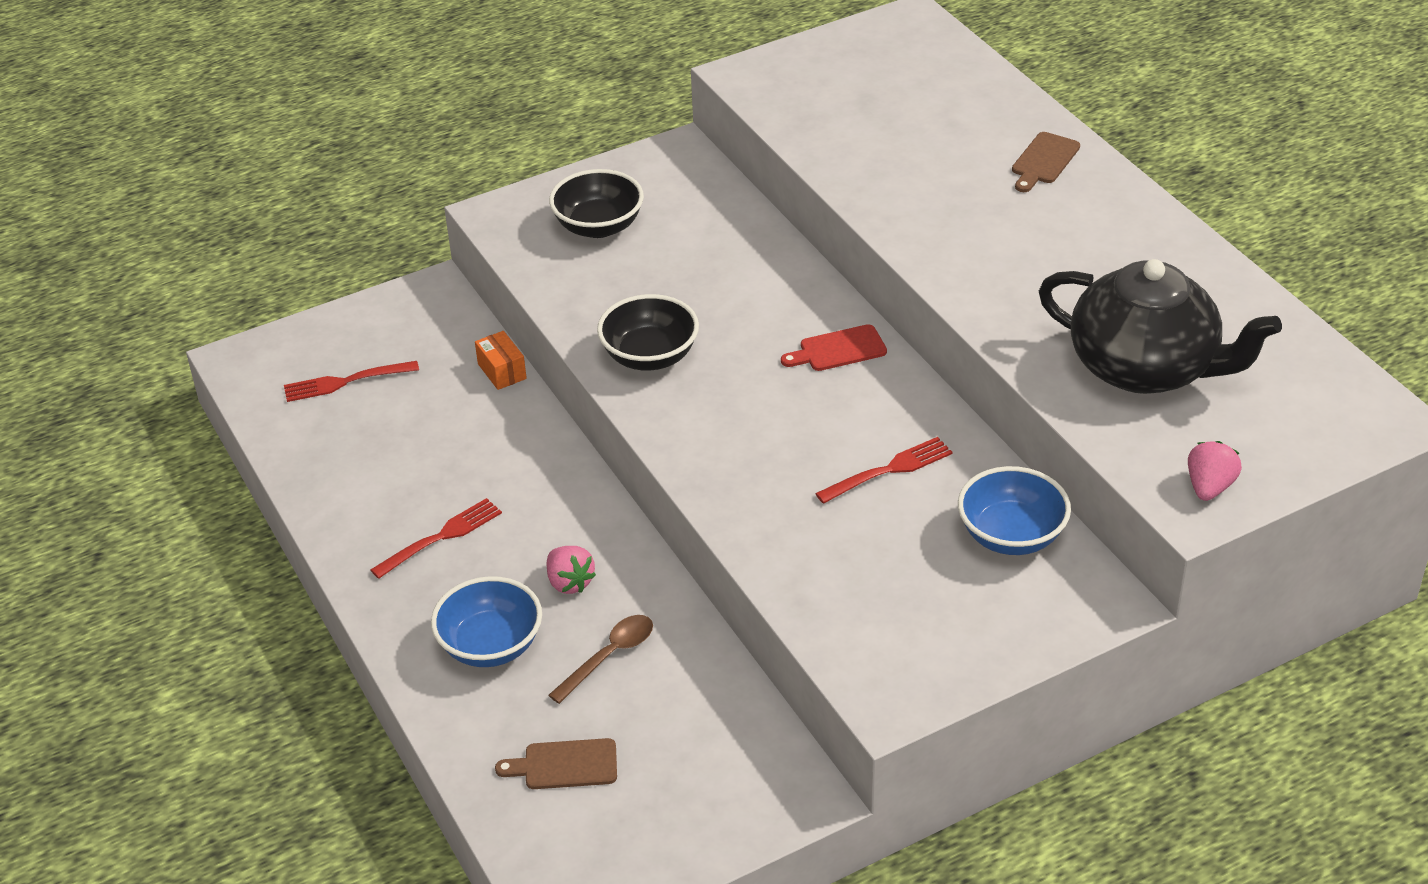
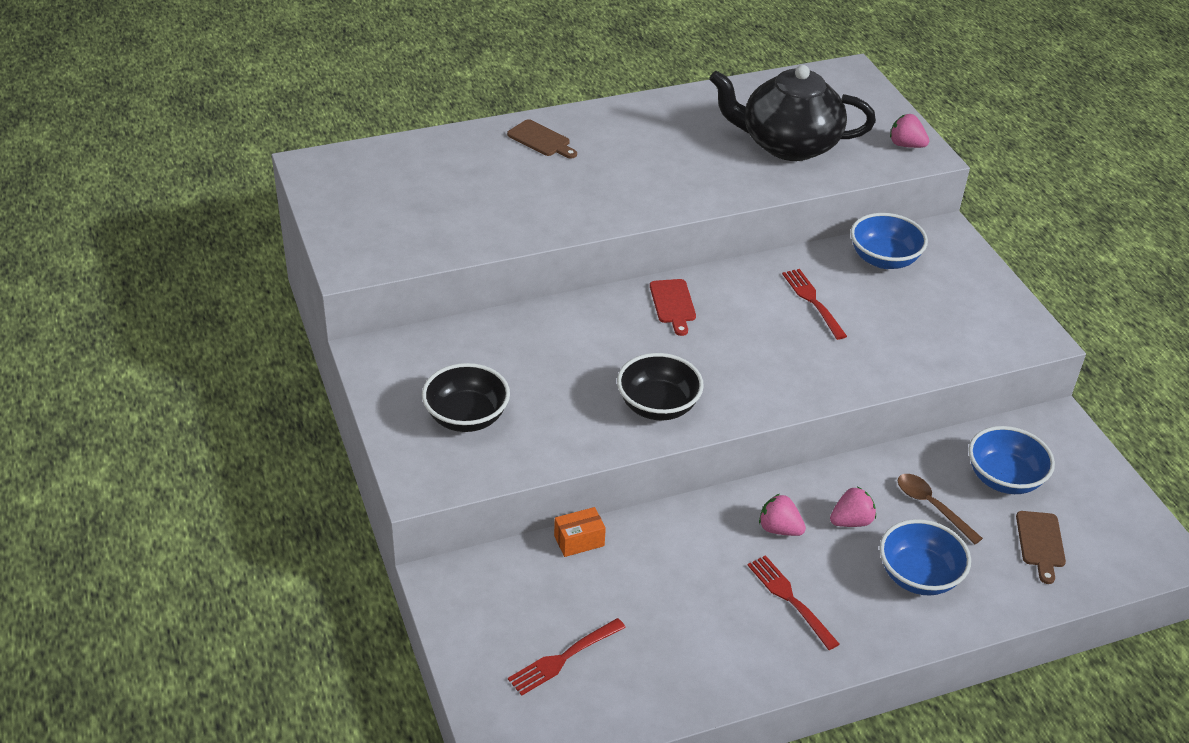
camera: 85 degrees left, 0 degrees up
red fork [284,361,419,402] -> red fork turned 60 degrees clockwise [508,618,626,696]
black teapot [1039,259,1282,394] -> black teapot turned 120 degrees counterclockwise [709,65,876,161]
none -> pink strawberry [759,494,806,536]
none -> blue bowl [969,426,1055,494]

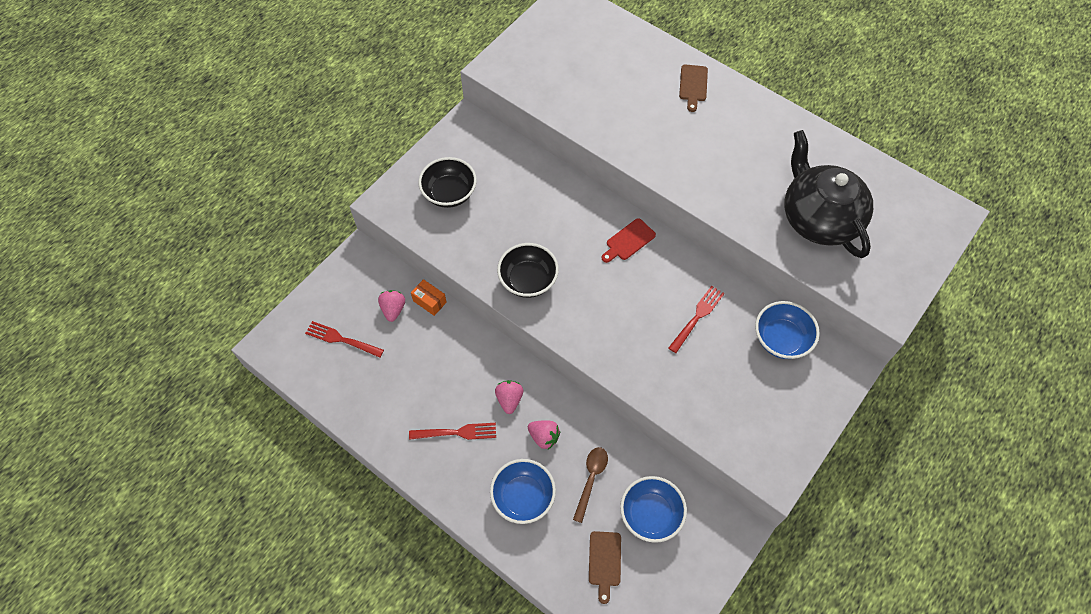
camera: 60 degrees right, 20 degrees up
red fork [747,555,839,650] -> red fork turned 60 degrees clockwise [409,423,496,440]
pink strawberry [890,114,929,148] -> pink strawberry moved to [378,290,405,322]
brown cutting board [1016,511,1066,584] -> brown cutting board turned 60 degrees counterclockwise [589,531,621,604]

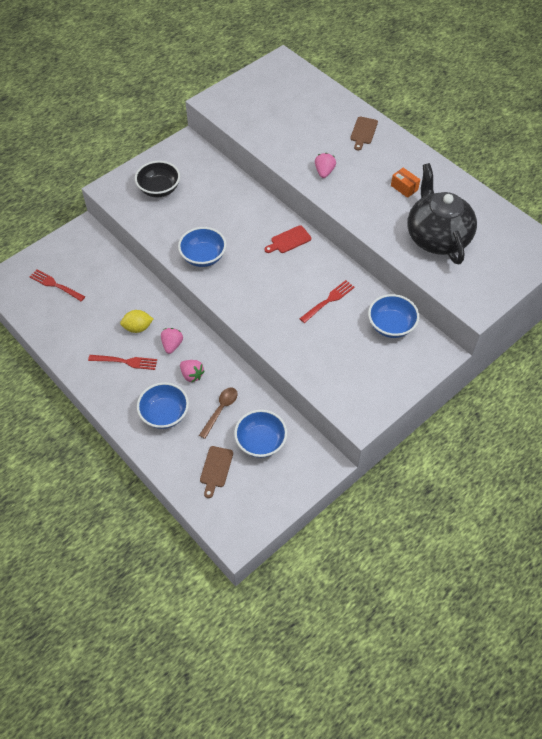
camera: 10 degrees right, 5 degrees down
pink strawberry [378,290,405,322] -> pink strawberry moved to [315,153,336,178]
orange box [411,279,447,316] -> orange box moved to [391,167,420,198]
black bowl [497,243,559,298] -> blue bowl [178,227,226,267]
none -> yellow lemon [120,310,153,333]

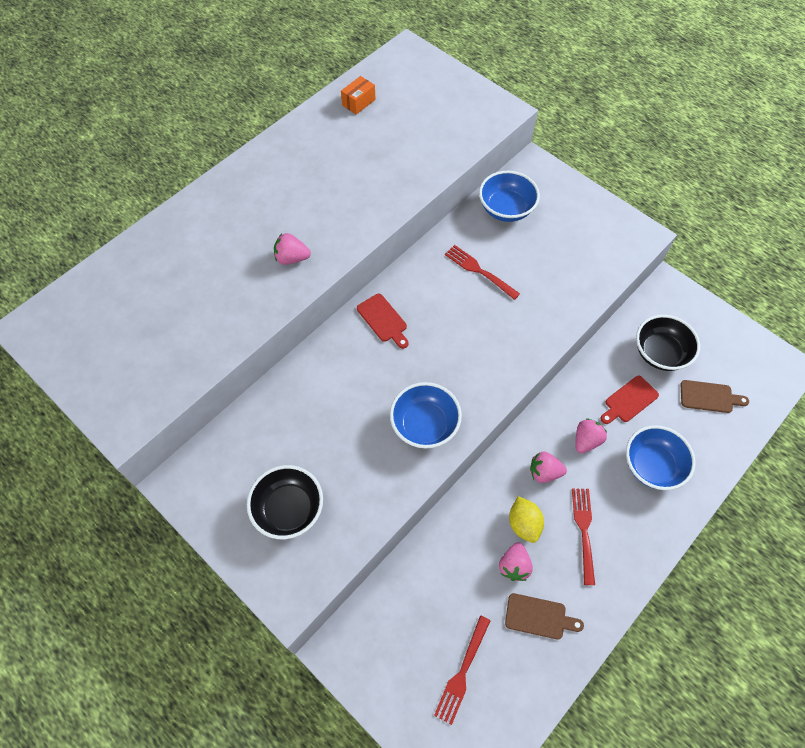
camera: 95 degrees left, 5 degrees up
brown spoon [199,387,238,439] -> red cutting board [600,376,659,424]
blue bowl [234,410,287,458] -> black bowl [636,315,700,371]
brown cutting board [350,117,378,151] -> brown cutting board moved to [505,593,584,640]
orange box [391,167,420,198] -> orange box moved to [341,76,376,115]
black teapot [407,163,477,264] -> none
none -> pink strawberry [499,542,533,581]

